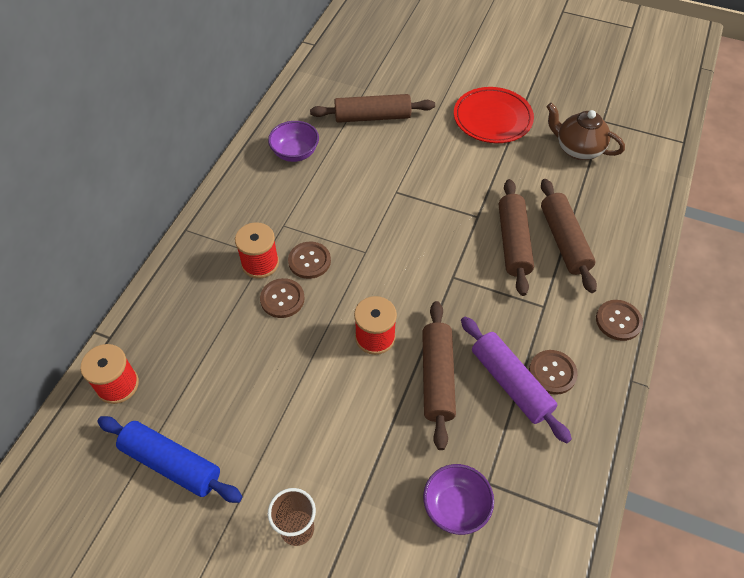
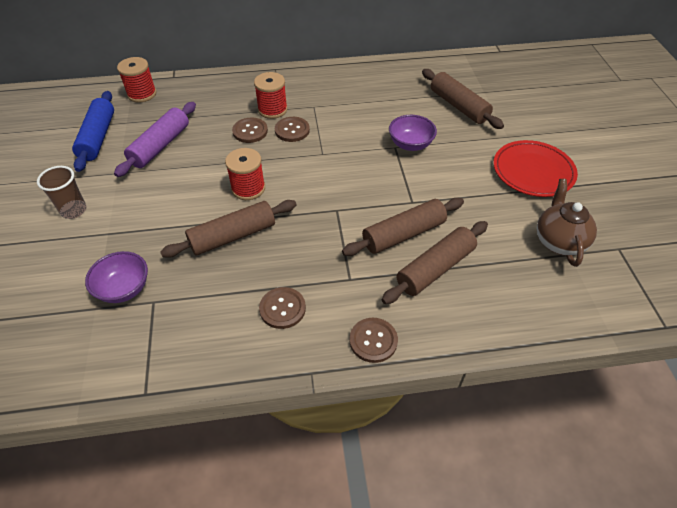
camera: 60 degrees right, 5 degrees down
purple bowl [268,121,319,162] -> purple bowl moved to [389,115,437,151]
purple rolling pin [461,316,572,444] -> purple rolling pin moved to [114,102,196,177]

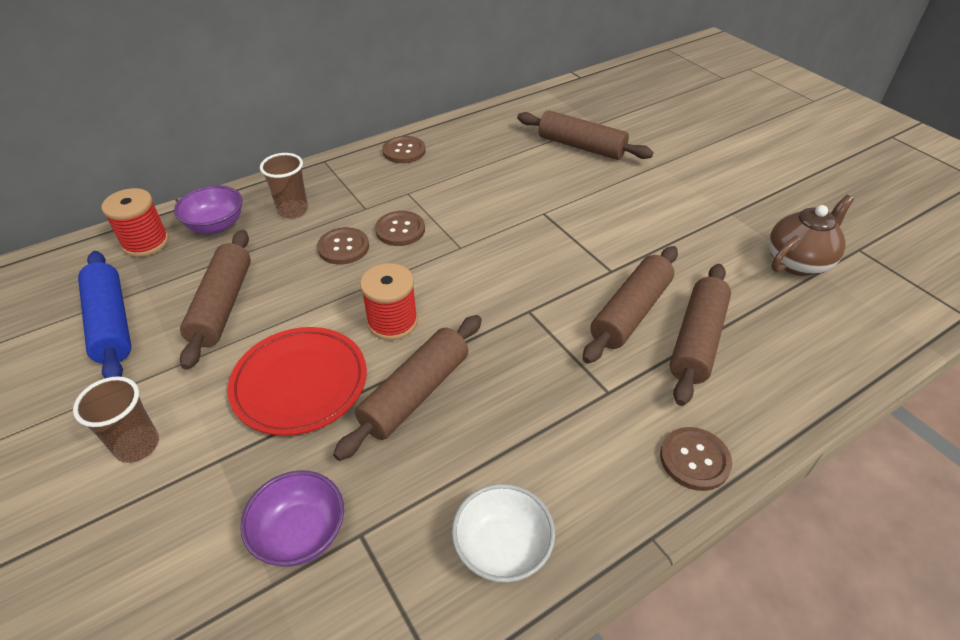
camera: 25 degrees left, 5 degrees down
purple rolling pin [114,102,196,177] -> brown rolling pin [180,230,251,370]
red spool [254,72,288,119] -> none
brown button [259,287,306,329] -> brown button moved to [382,136,426,163]
purple bowl [389,115,437,151] -> purple bowl moved to [174,185,243,234]
red plate [493,140,578,197] -> red plate moved to [228,327,367,436]
brown teapot [537,179,597,267] -> brown teapot turned 75 degrees clockwise [769,195,854,276]
none -> brown cup [260,153,308,219]
none -> white bowl [452,484,555,583]

